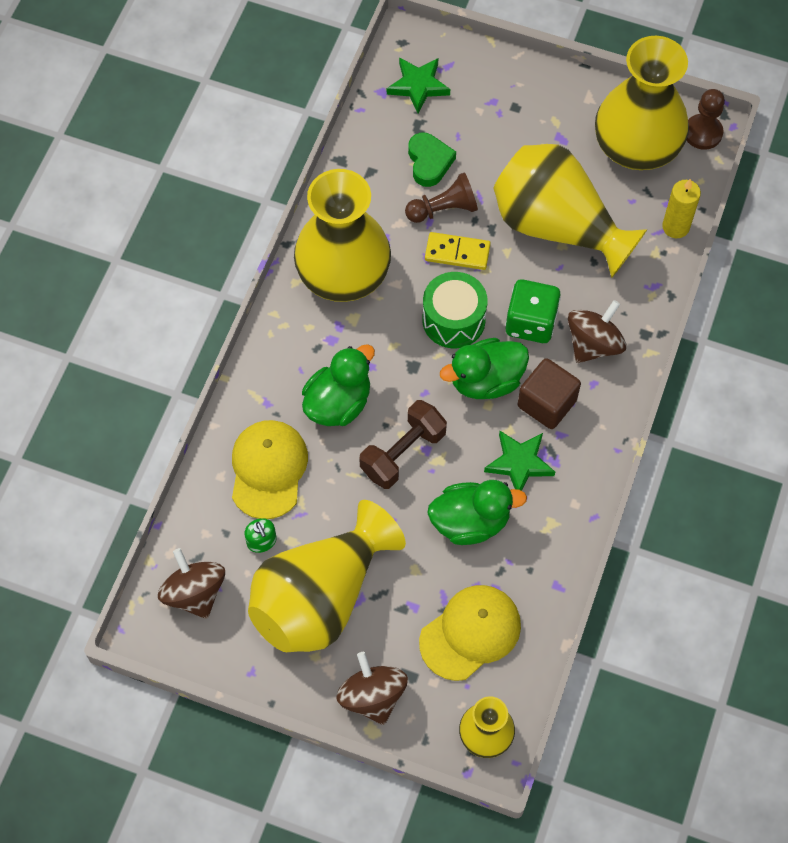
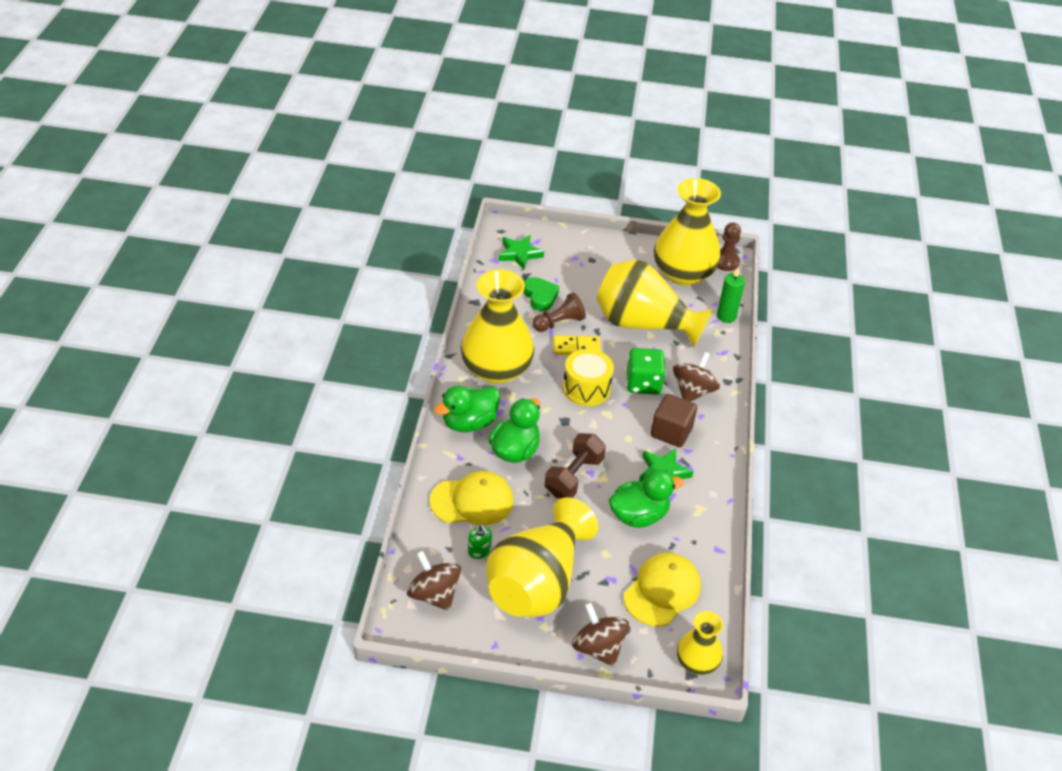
camera: 15 degrees left, 20 degrees down
yellow cap [232,420,308,519] -> yellow cap turned 90 degrees clockwise [430,471,513,525]
green drum [422,272,488,348] -> yellow drum [563,349,614,406]
green duck [440,338,529,399] -> green duck moved to [434,386,500,432]
yellow candle [662,179,701,238] -> green candle [717,267,745,323]

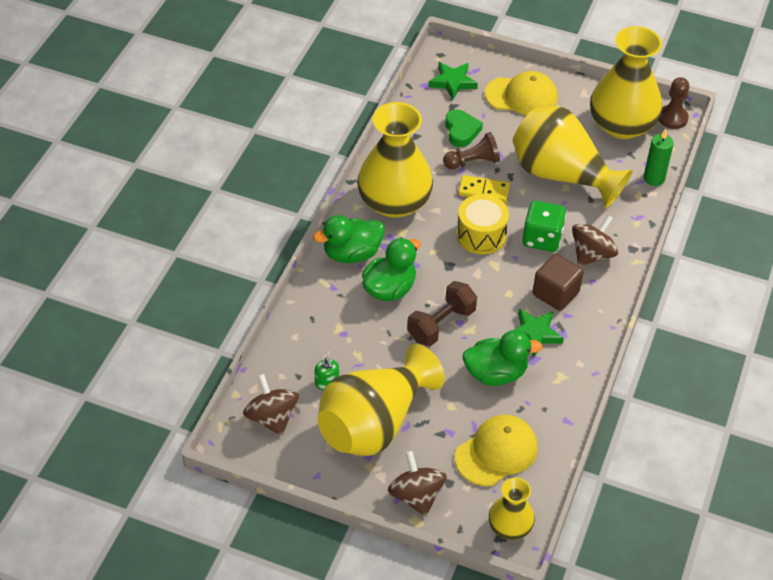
camera: 15 degrees right, 5 degrees up
yellow cap [430,471,513,525] -> yellow cap moved to [485,71,558,115]

